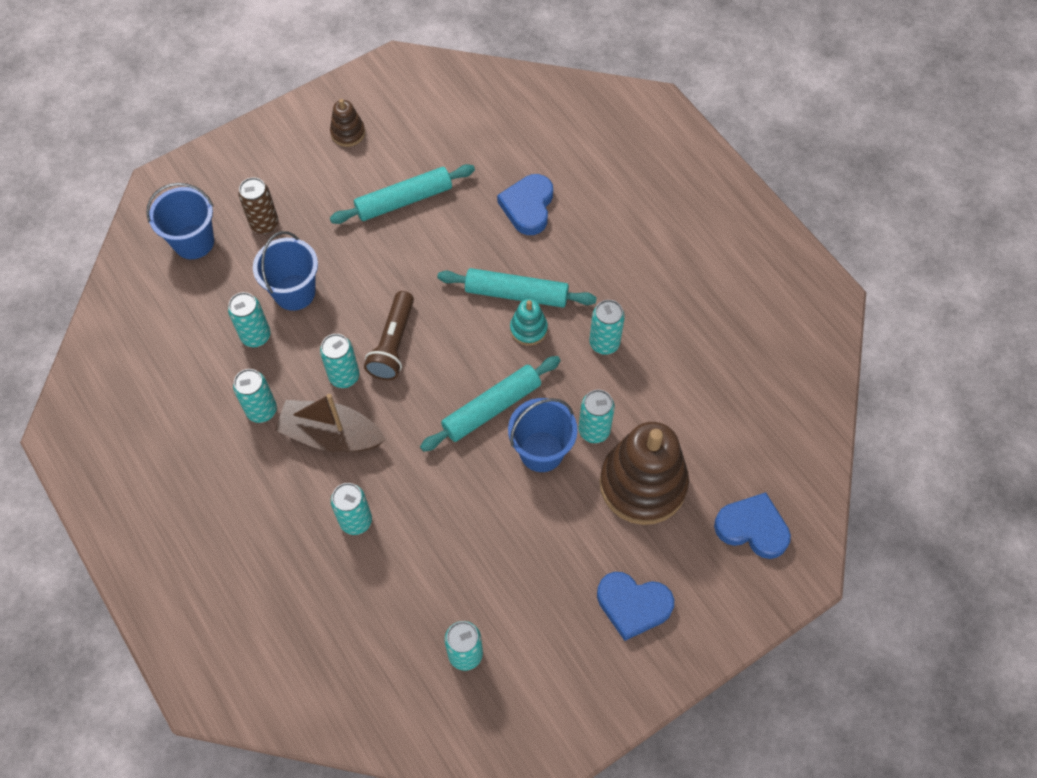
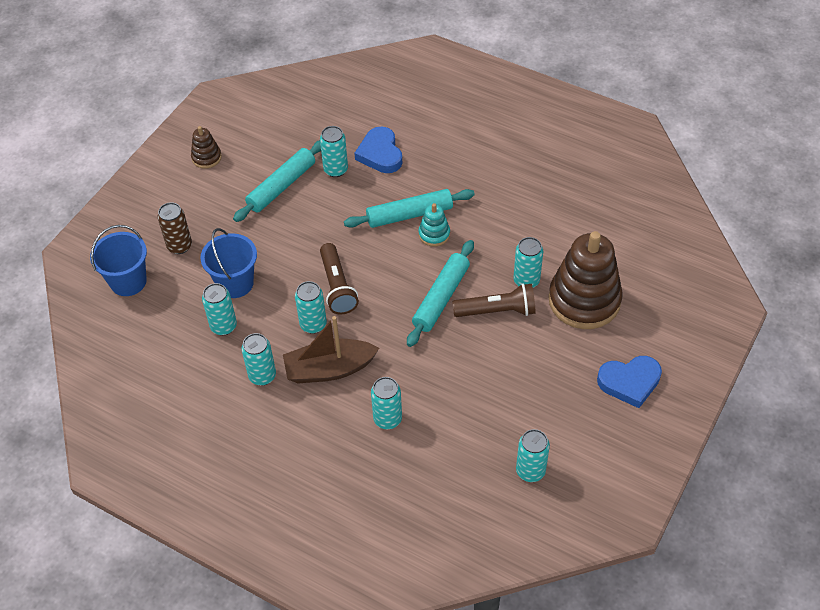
camera: 25 degrees left, 10 degrees down
blue bucket [508,398,578,472] -> brown flashlight [452,283,536,317]
turquoise can [589,300,625,355] -> turquoise can moved to [320,126,348,177]
blue heart [714,493,791,559] -> none

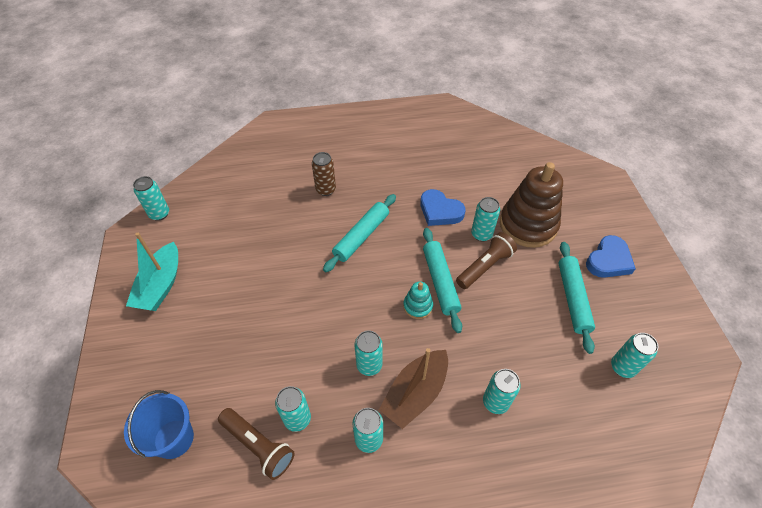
camera: 40 degrees left, 0 degrees up
brown can [158,202,192,254] -> brown can moved to [312,152,336,196]
brown stacking toy [191,126,222,169] -> turquoise boat [126,233,178,311]
blue bucket [200,228,257,298] -> none
turquoise rolling pin [233,140,321,222] -> turquoise rolling pin moved to [558,242,595,354]
turquoise can [320,126,348,177] -> turquoise can moved to [133,176,169,221]
brown flashlight [320,243,359,314] -> brown flashlight moved to [218,408,295,480]
blue heart [354,127,402,173] -> blue heart moved to [420,189,465,226]
turquoise stacking toy [419,203,450,247] -> turquoise stacking toy moved to [403,282,433,319]

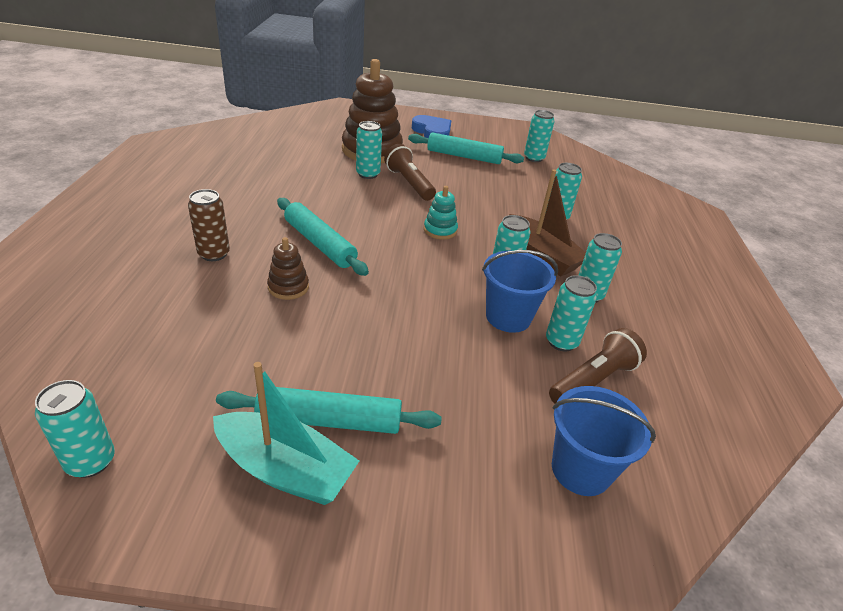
camera: 80 degrees left, 15 degrees down
blue heart [420,189,465,226] -> none
turquoise rolling pin [423,228,462,333] -> turquoise rolling pin moved to [216,387,441,434]
none -> brown stacking toy [267,237,309,300]
none -> blue bucket [482,250,558,333]

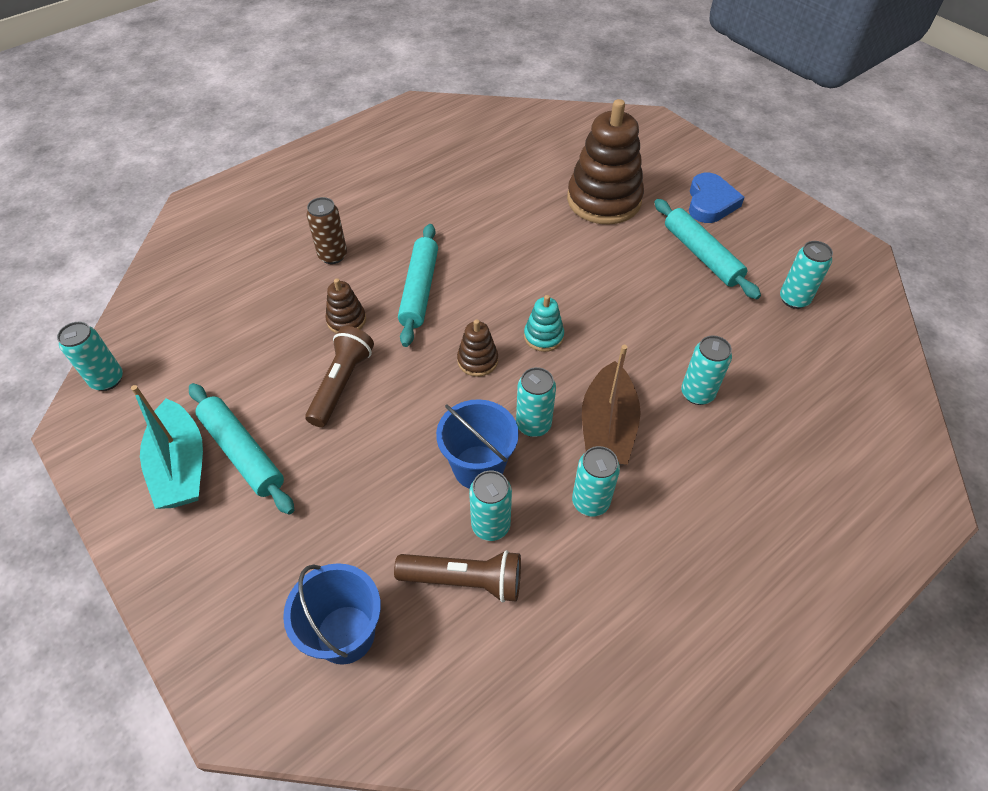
camera: 50 degrees right, 15 degrees up
turquoise can [356,121,382,179] -> none
brown flashlight [384,144,436,201] -> brown flashlight moved to [305,326,374,427]
none -> brown stacking toy [457,319,498,377]

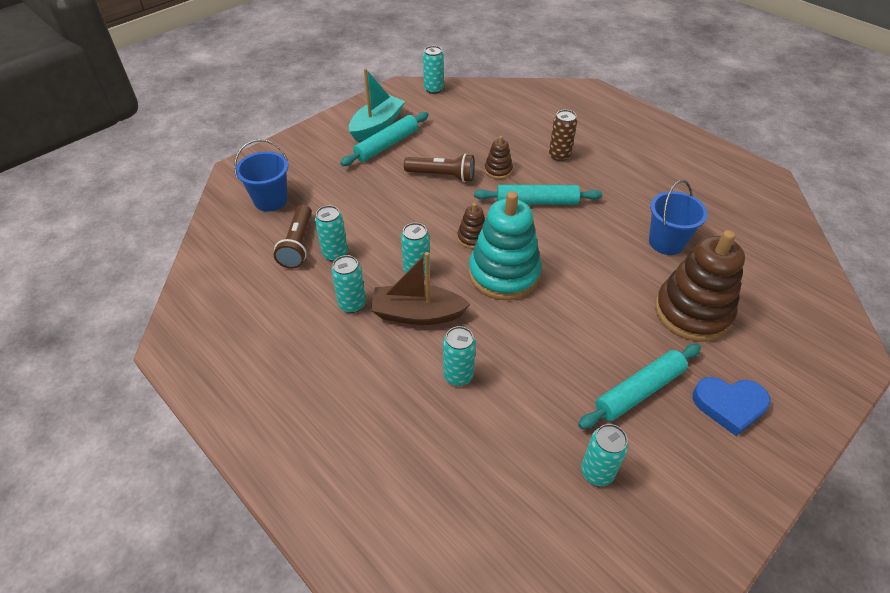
camera: 85 degrees right, 5 degrees down
turquoise boat [131,385,203,509] -> turquoise boat turned 150 degrees clockwise [349,68,405,141]
blue bucket [436,399,519,489] -> blue bucket moved to [649,180,708,255]
turquoise stacking toy [524,295,564,352] -> turquoise stacking toy [469,191,541,300], size x2.18

